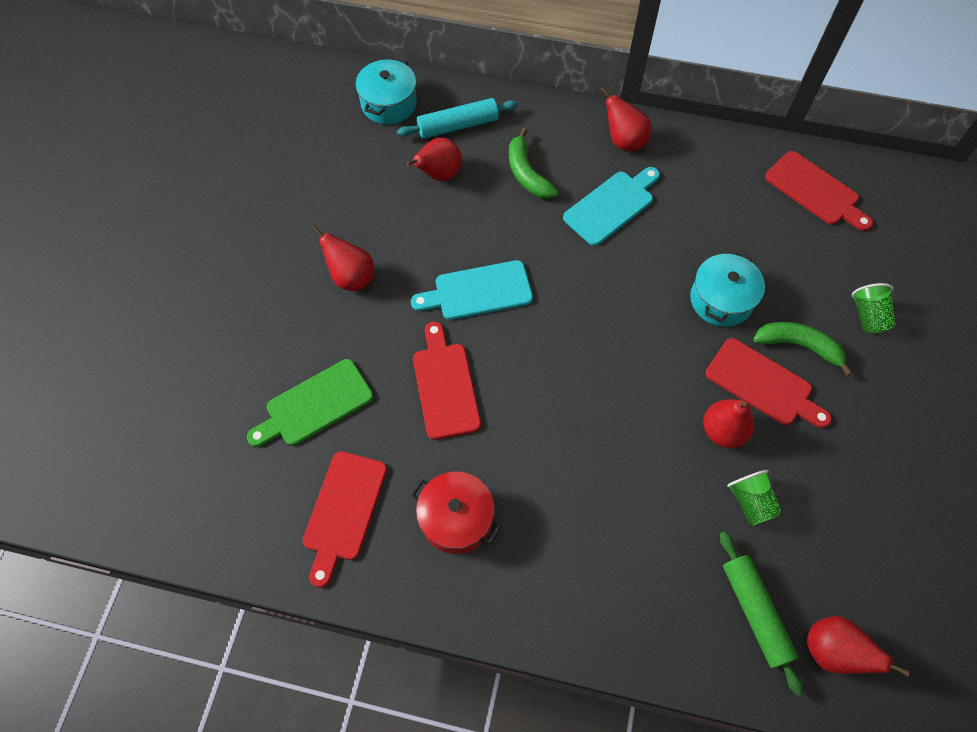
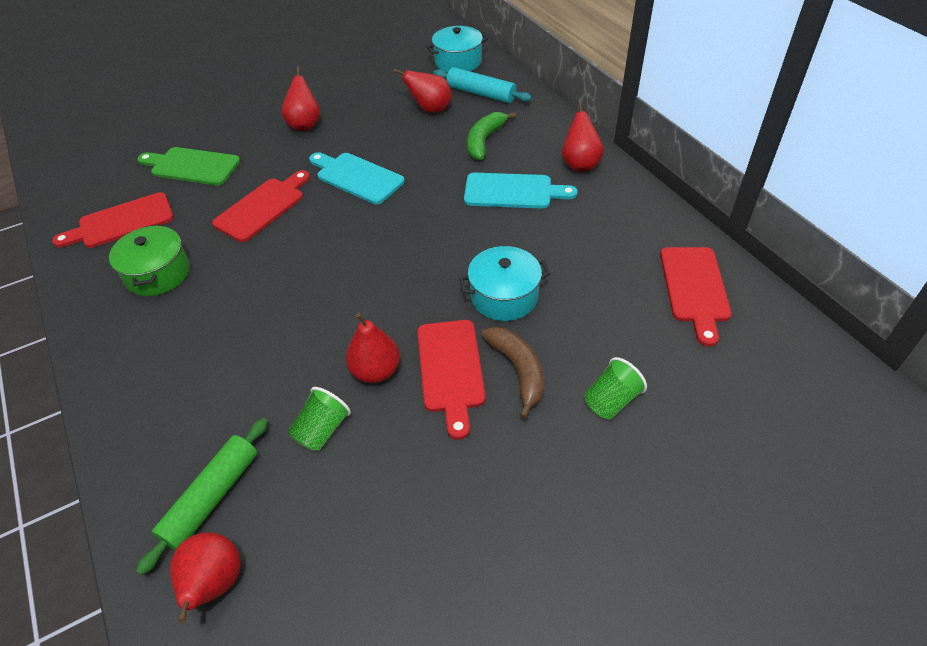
camera: 50 degrees right, 15 degrees down
red pot [411,471,501,554] -> green pot [109,224,190,296]
green banana [753,322,852,376] -> brown banana [482,327,544,419]

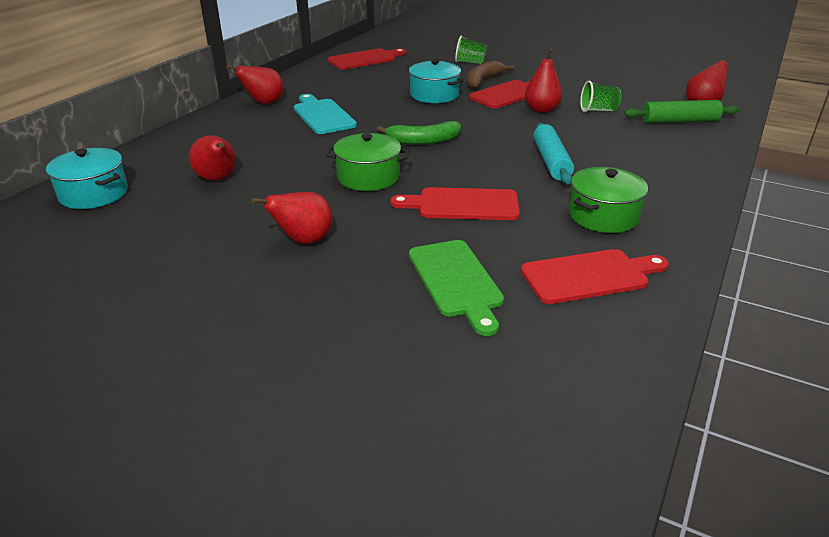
camera: 125 degrees left, 15 degrees down
red cutting board [52,192,174,248] -> red cutting board turned 45 degrees counterclockwise [520,249,669,304]
turquoise cutting board [309,152,405,204] -> green pot [325,133,409,191]
turquoise rolling pin [433,67,532,103] -> turquoise rolling pin moved to [533,123,574,184]
green banana [467,112,516,160] -> green banana moved to [377,121,461,145]

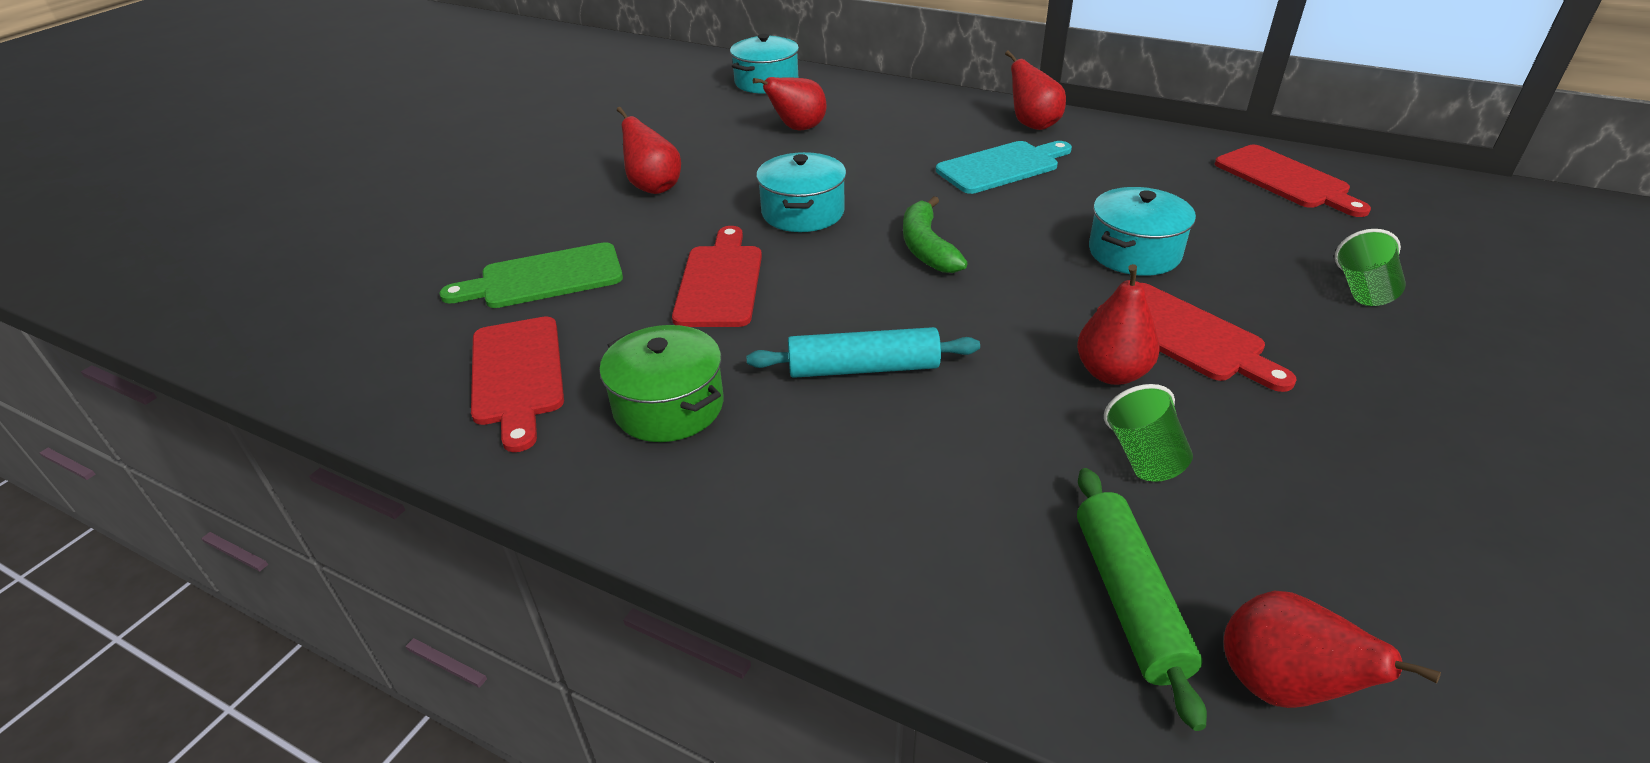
camera: 90 degrees right, 5 degrees up
green pot [325,133,409,191] -> turquoise pot [756,152,846,232]
brown banana [467,61,514,89] -> none

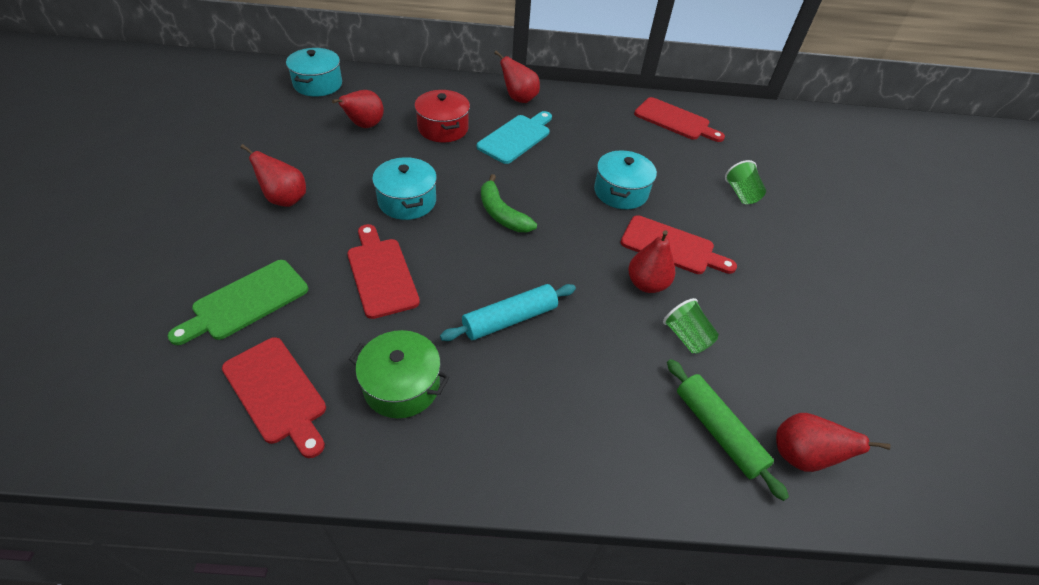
camera: 30 degrees left, 10 degrees up
none -> red pot [414,90,470,142]

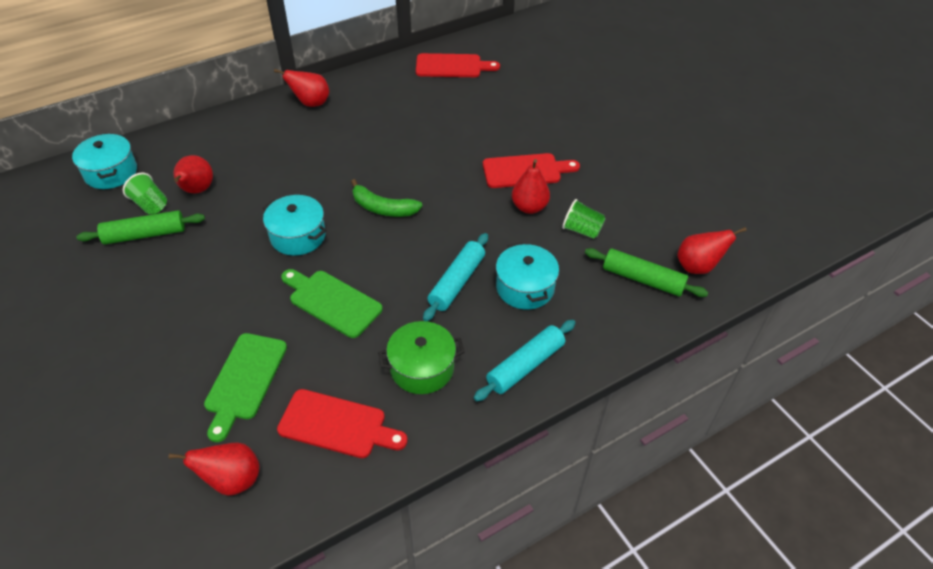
camera: 30 degrees left, 0 degrees up
red pear [241,144,306,207] -> red pear moved to [169,442,260,496]
red cutting board [347,224,420,319] -> green cutting board [281,269,383,338]
red pot [414,90,470,142] -> none
turquoise cutting board [477,111,552,164] -> none
turquoise pot [594,150,657,209] -> turquoise pot moved to [496,242,559,310]
green cup [725,160,766,204] -> green cup moved to [123,173,167,214]
none -> green rolling pin [76,210,205,244]
none -> turquoise rolling pin [474,320,575,401]

